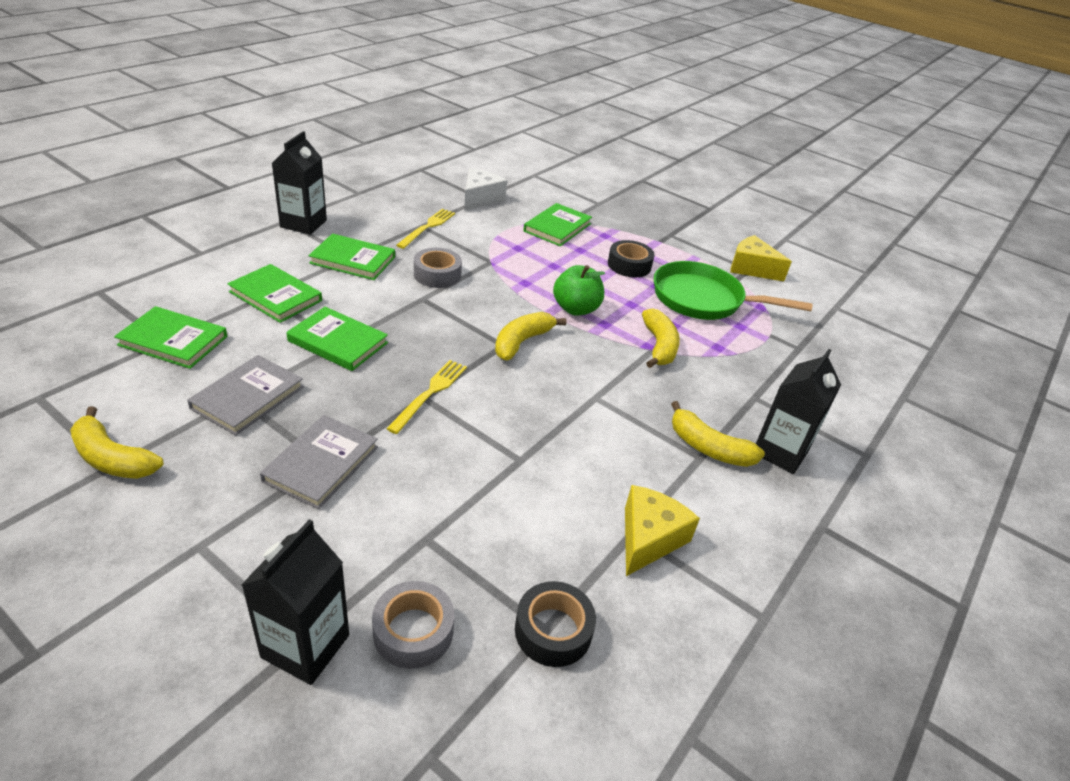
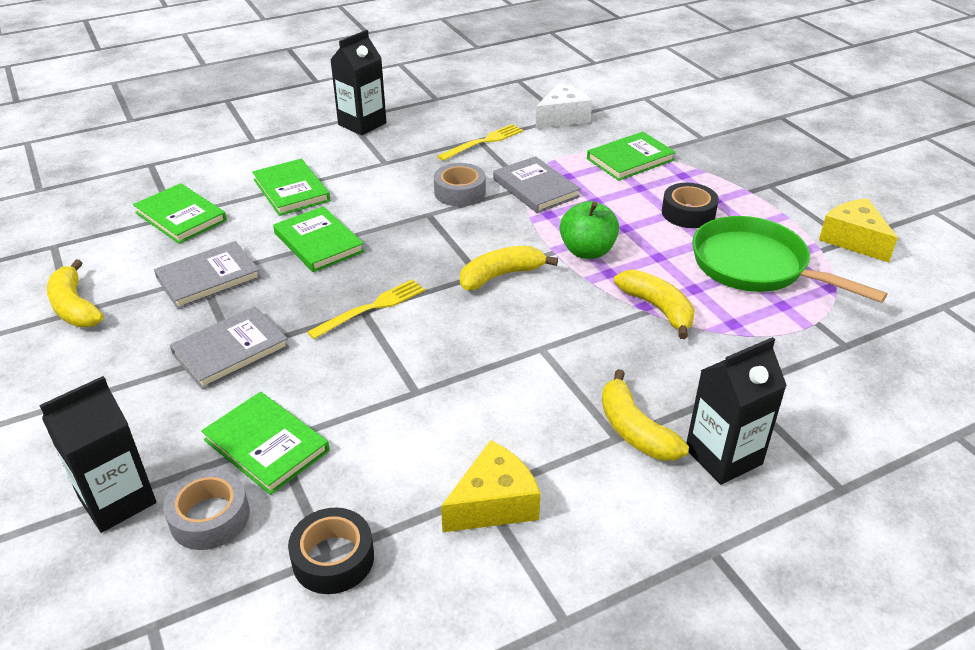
camera: 30 degrees right, 0 degrees up
green book [308,234,395,280] -> green book moved to [201,392,330,495]
yellow banana [642,308,680,368] -> yellow banana turned 60 degrees counterclockwise [614,269,695,339]
none -> grey book [493,156,581,213]

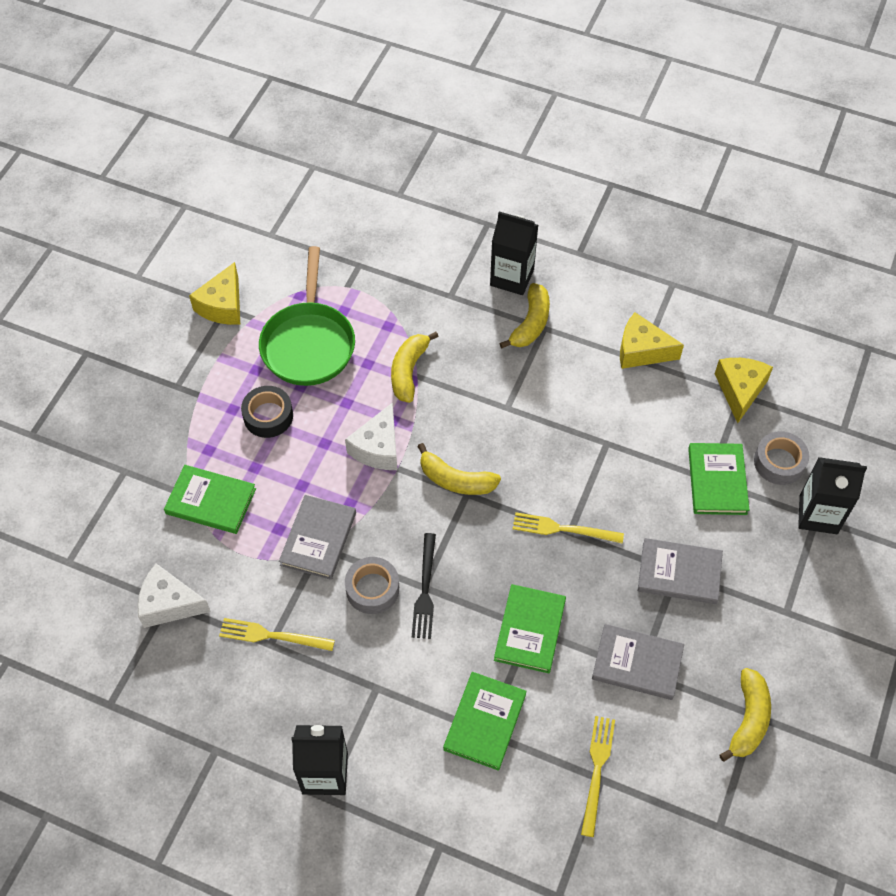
camera: 130 degrees left, 20 degrees up
green book [133,183,227,244] -> yellow fork [581,716,615,837]
black tape [288,508,374,594] -> yellow cheese [715,358,773,423]
green apple [560,201,619,259] -> white cheese [345,402,397,470]
none -> black fork [412,533,436,639]

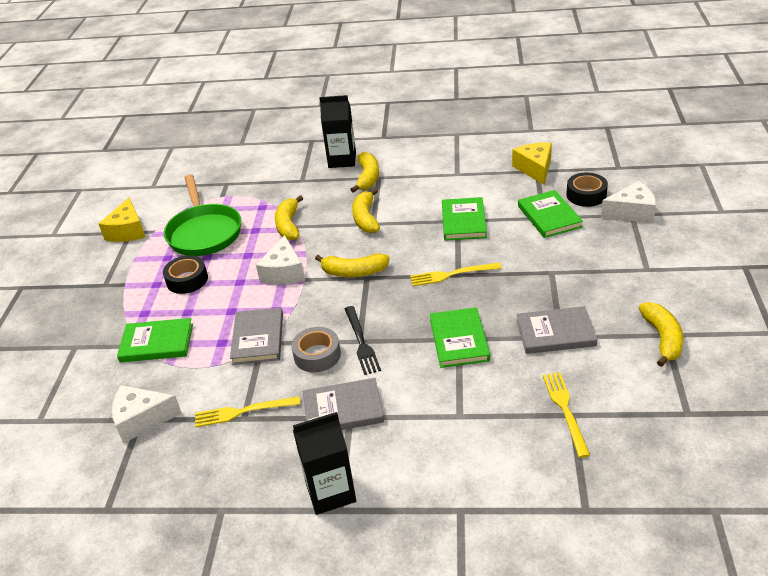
camera: 15 degrees left, 20 degrees down
green book [443,672,527,771] -> green book moved to [442,197,487,241]
yellow cheese [620,312,684,369] -> none
grey book [638,538,723,604] -> grey book moved to [303,378,384,430]
grey tape [754,431,809,485] -> black tape [566,173,608,207]
black carton [798,457,867,534] -> white cheese [601,181,656,223]
none -> yellow banana [352,188,380,233]

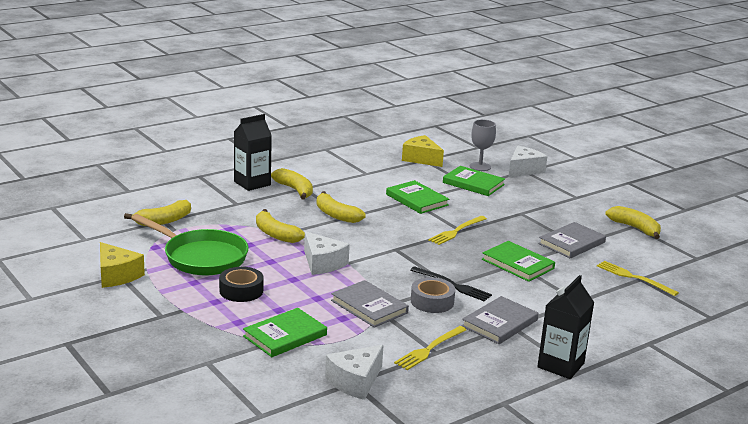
camera: 45 degrees left, 15 degrees down
yellow banana [315,253,390,277] -> yellow banana moved to [124,200,191,226]
black tape [566,173,608,207] -> grey goblet [470,120,496,171]

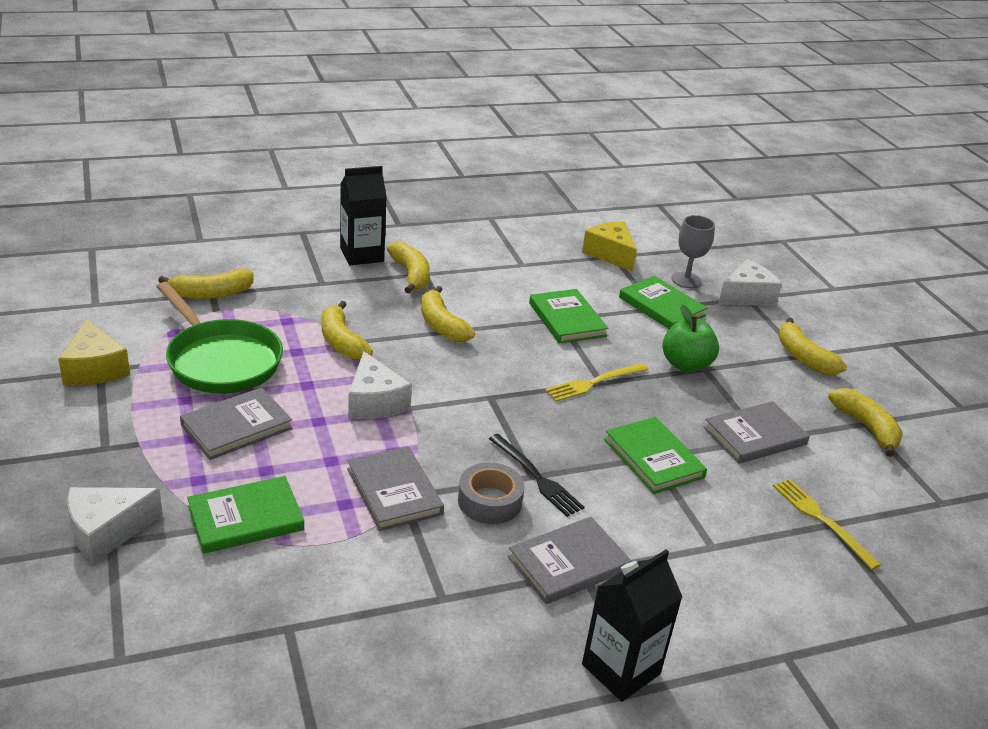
camera: 15 degrees right, 10 degrees up
black tape [219,267,264,302] -> grey book [180,387,293,460]
white cheese [325,345,384,400] -> white cheese moved to [67,487,163,564]
yellow fork [394,326,466,370] -> none
none -> green apple [662,304,719,372]
none -> yellow banana [778,318,847,375]

